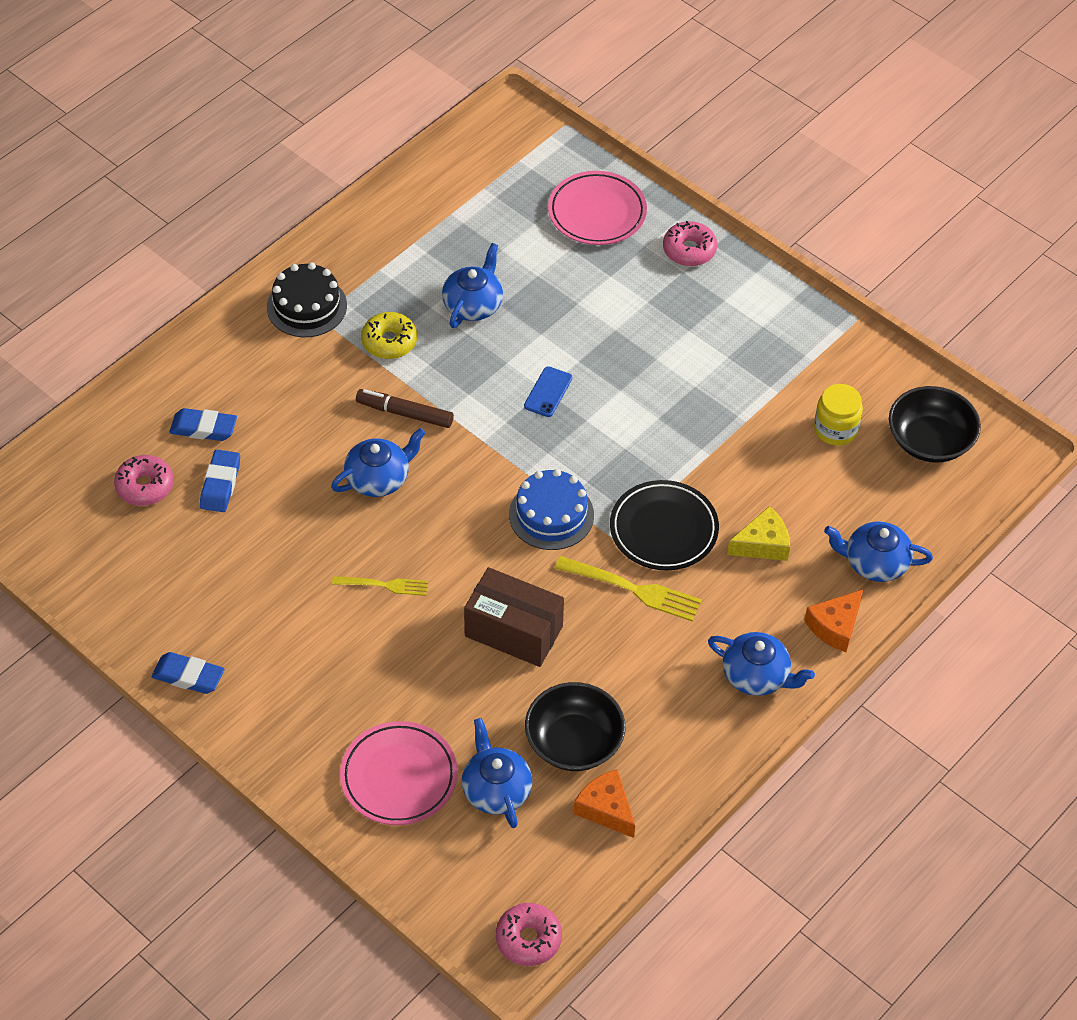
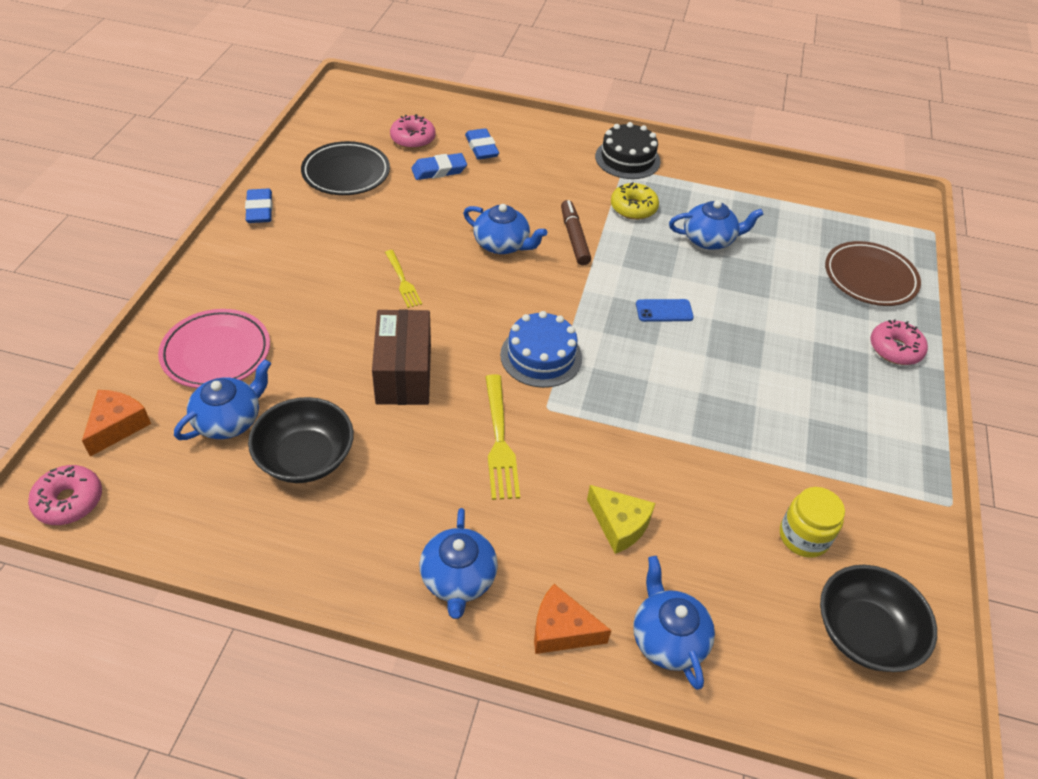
camera: 60 degrees right, 5 degrees down
pink plate [548,171,647,245] -> brown plate [825,241,921,306]
orange cheese [574,769,635,838] -> orange cheese moved to [82,390,151,457]
black plate [610,480,719,570] -> black plate moved to [301,141,390,195]

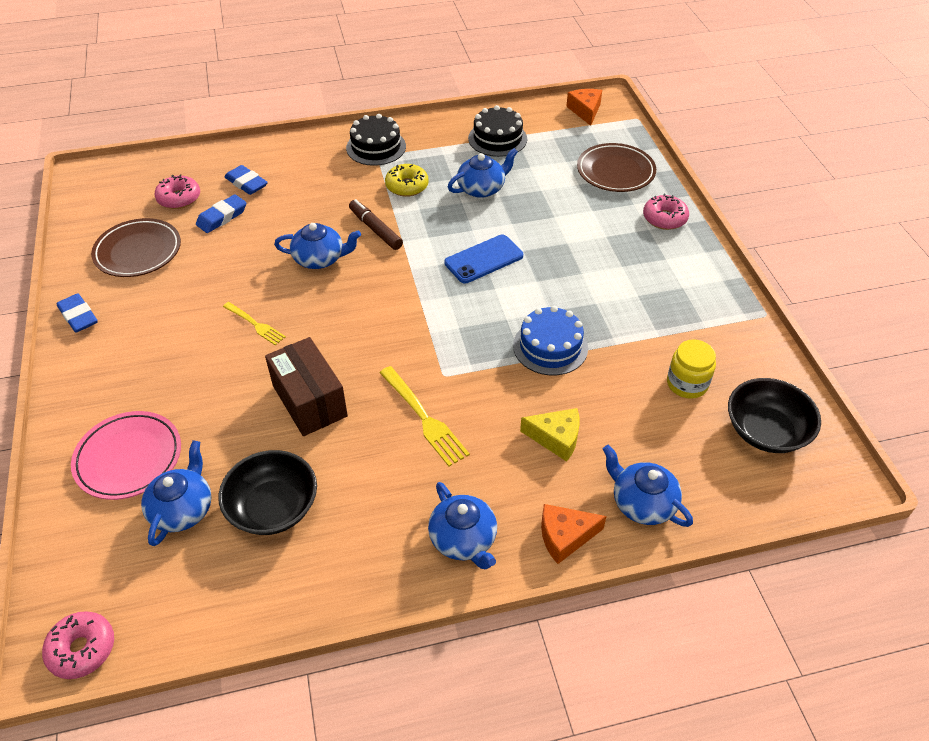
camera: 25 degrees left, 0 degrees up
orange cheese [82,390,151,457] -> orange cheese moved to [566,89,602,126]
black plate [301,141,390,195] -> brown plate [91,218,181,277]
blue cake [500,311,582,388] -> blue cake moved to [513,306,588,375]
blue phone [636,299,694,322] -> blue phone [444,235,523,283], size x1.54
none -> black cake [468,105,527,157]

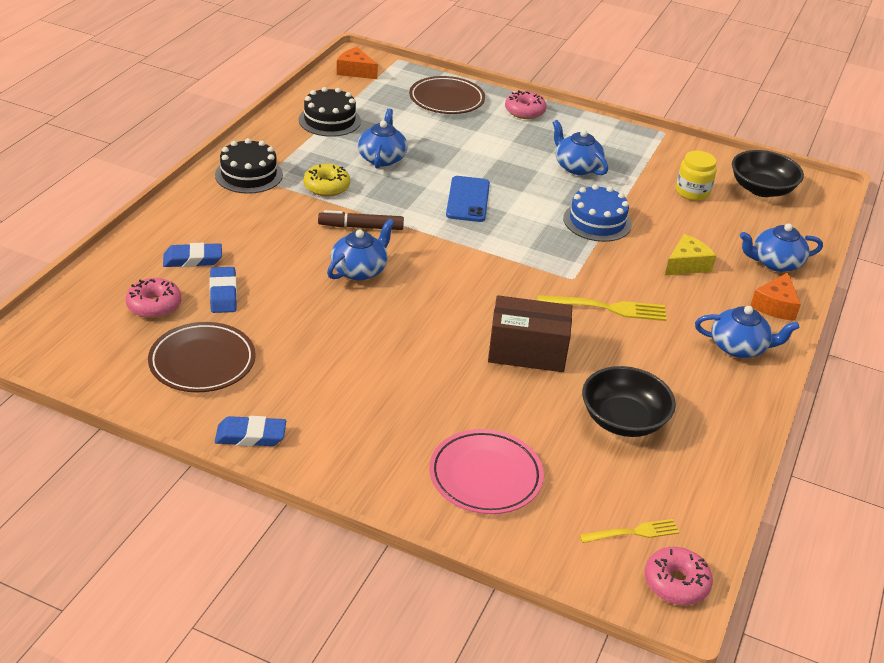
camera: 55 degrees left, 10 degrees down
blue teapot [141,440,212,546] -> blue teapot moved to [552,120,608,175]
yellow fork [223,302,286,345] -> yellow fork moved to [579,519,680,543]

